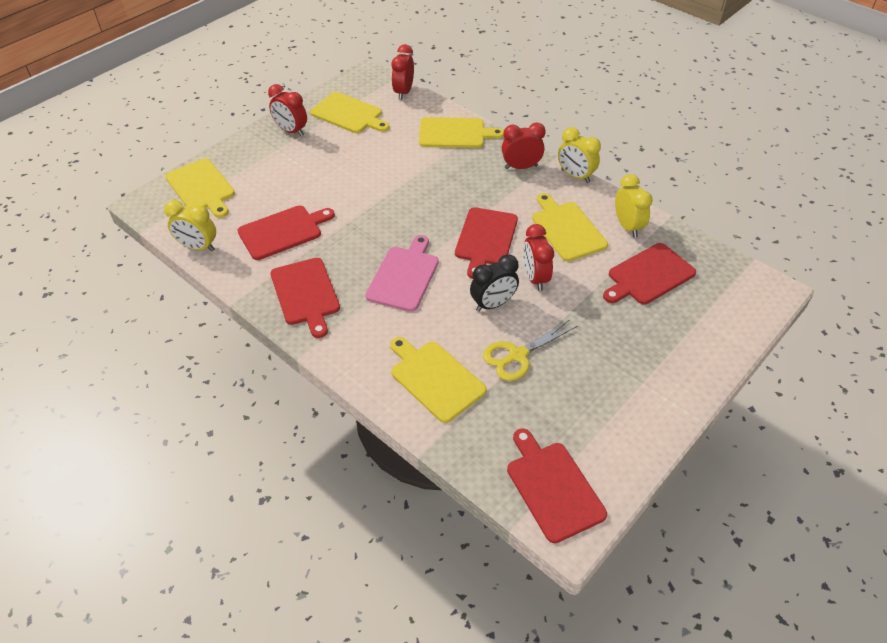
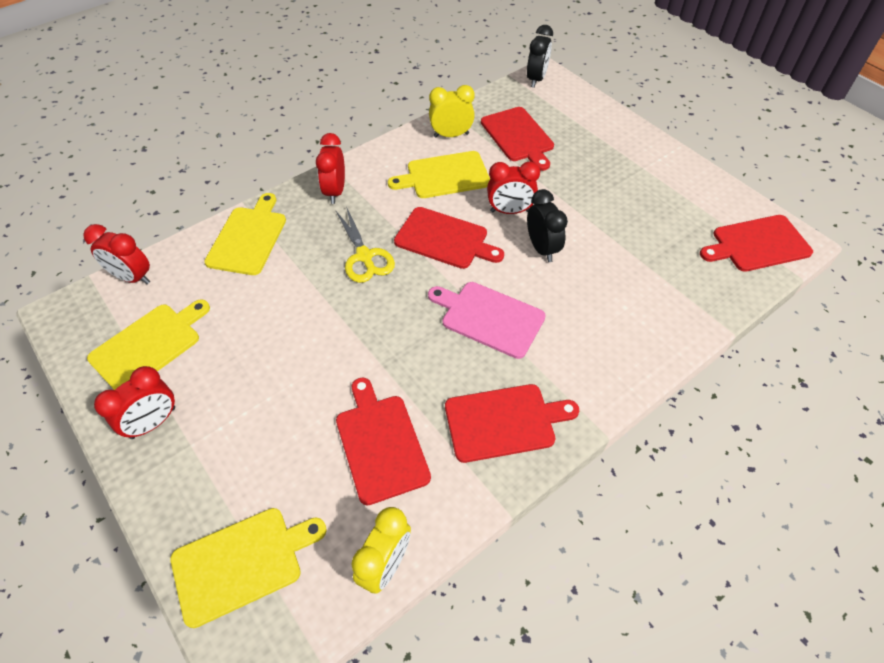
camera: 80 degrees left, 5 degrees up
yellow cutting board [390,337,487,423] -> none
yellow scissors [483,319,577,381] -> yellow scissors moved to [336,206,395,283]
yellow clock [558,127,601,183] -> none
none -> black clock [527,25,553,88]

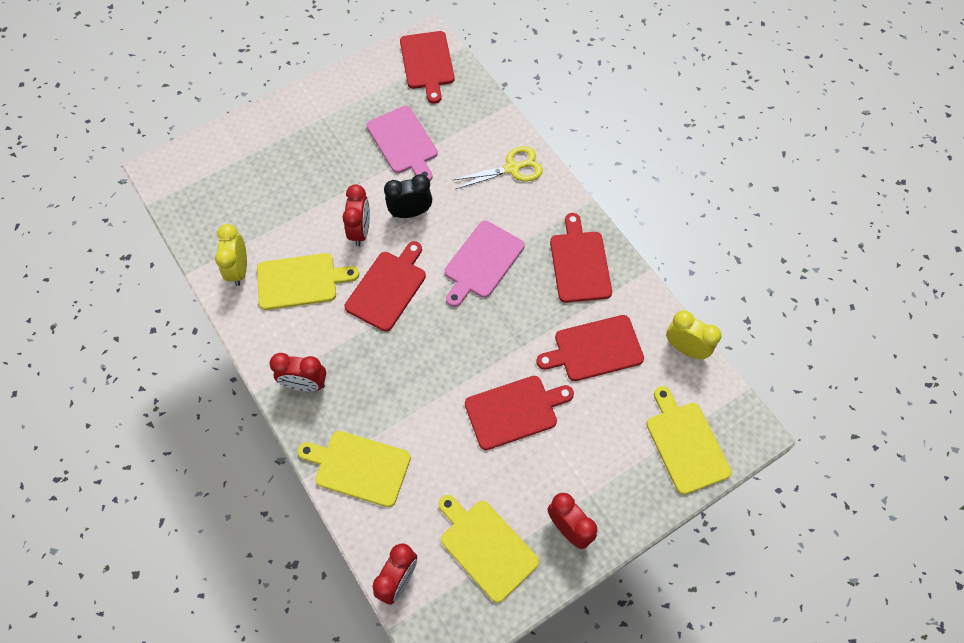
camera: 85 degrees left, 10 degrees up
yellow scissors [336,206,395,283] -> yellow scissors moved to [453,146,543,189]
yellow cutting board [388,151,490,198] -> yellow cutting board turned 90 degrees counterclockwise [257,253,359,310]
red cutting board [481,107,554,171] -> red cutting board moved to [465,376,574,450]
black clock [527,25,553,88] -> none
none -> pink cutting board [367,106,438,181]

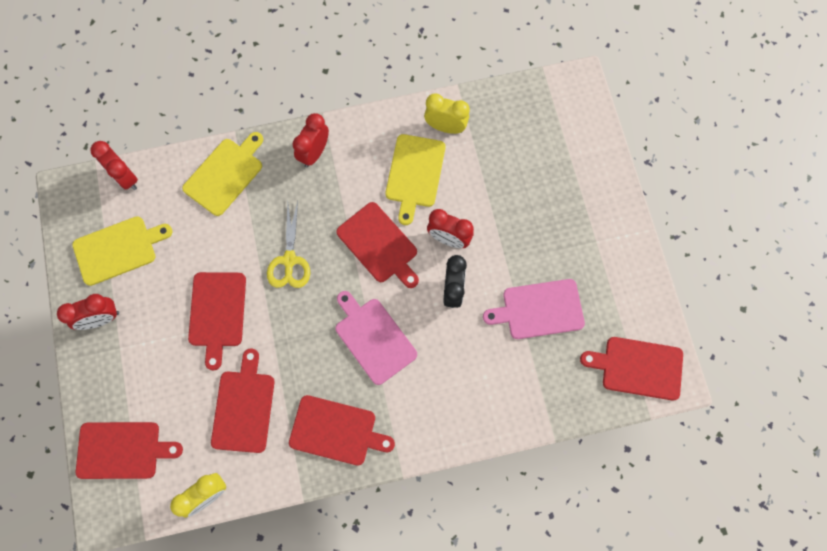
camera: 110 degrees right, 10 degrees up
yellow scissors [453,146,543,189] -> yellow scissors moved to [267,201,310,288]
yellow cutting board [646,386,732,495] -> red cutting board [76,422,183,479]

